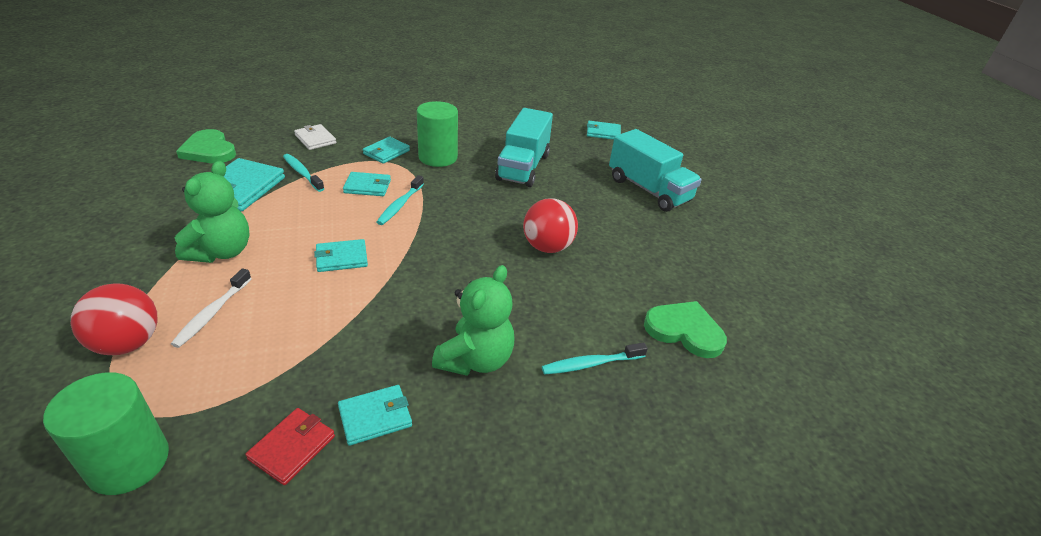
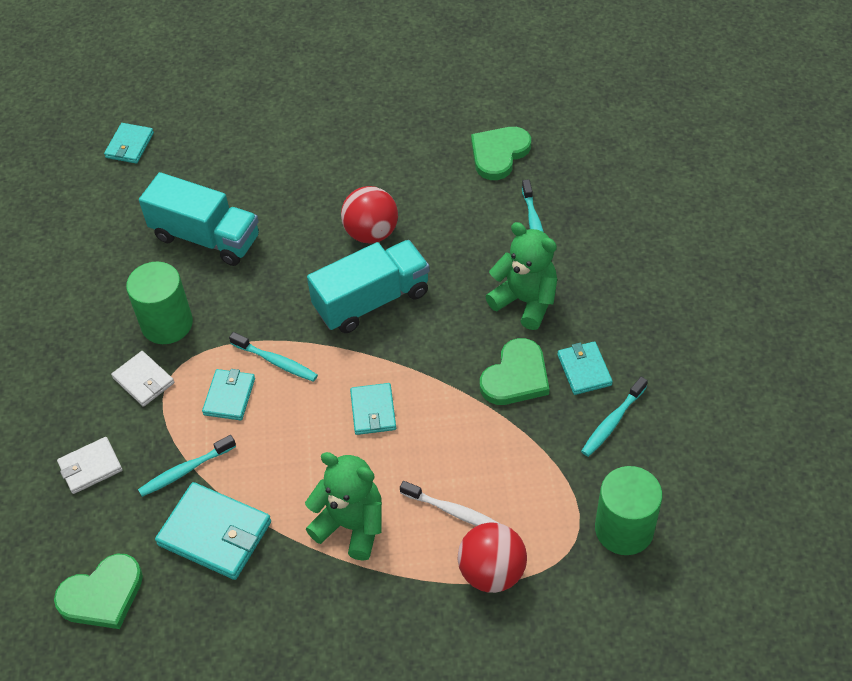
camera: 75 degrees left, 15 degrees up
red wallet [245,408,335,485] -> turquoise toothbrush [581,377,648,457]
turquoise wallet [363,137,410,163] -> white wallet [111,351,174,407]
turquoise truck [609,129,702,212] -> turquoise truck moved to [307,240,430,333]
none -> green heart [480,338,549,405]

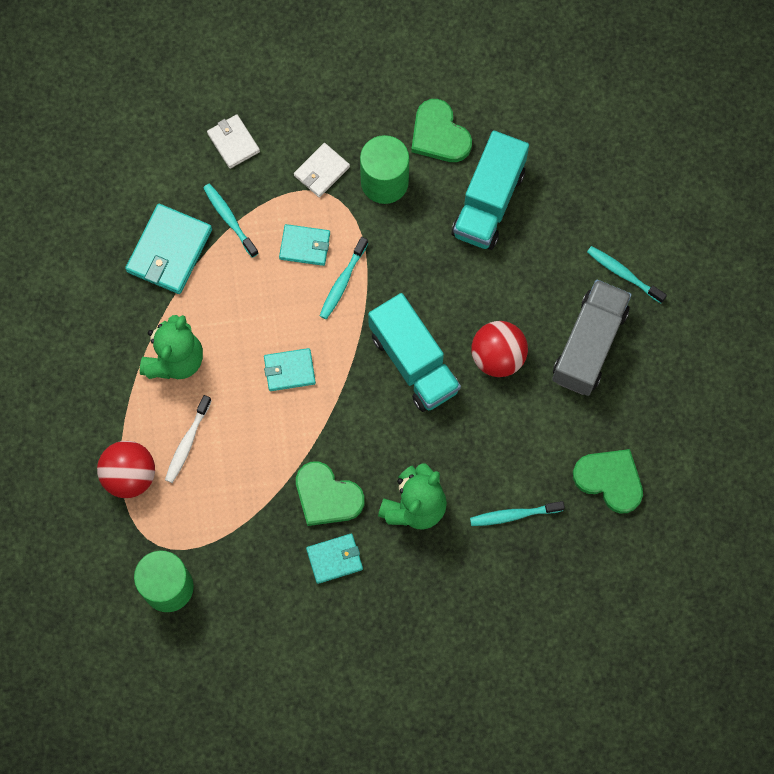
camera: 85 degrees right, 20 degrees up
green heart [54,554,143,629] -> green heart moved to [411,99,472,162]
turquoise wallet [104,123,154,164] -> none
turquoise toothbrush [581,377,648,457] -> turquoise toothbrush moved to [587,246,667,303]
none -> grey truck [552,279,632,396]

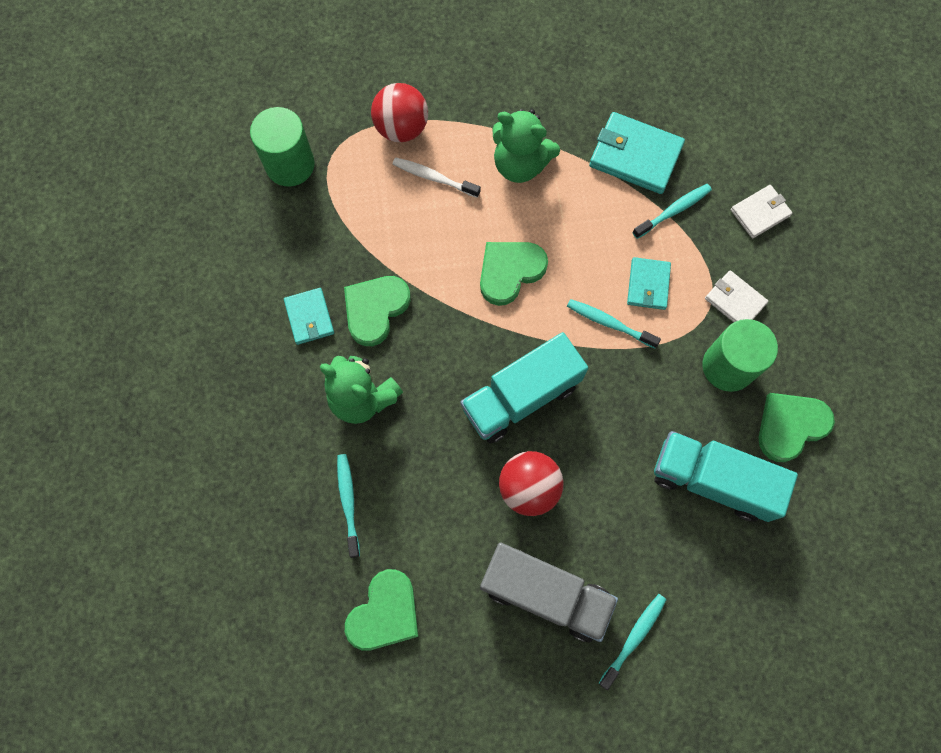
camera: 90 degrees right, 0 degrees up
turquoise wallet [264,348,316,391] -> green heart [480,242,548,306]

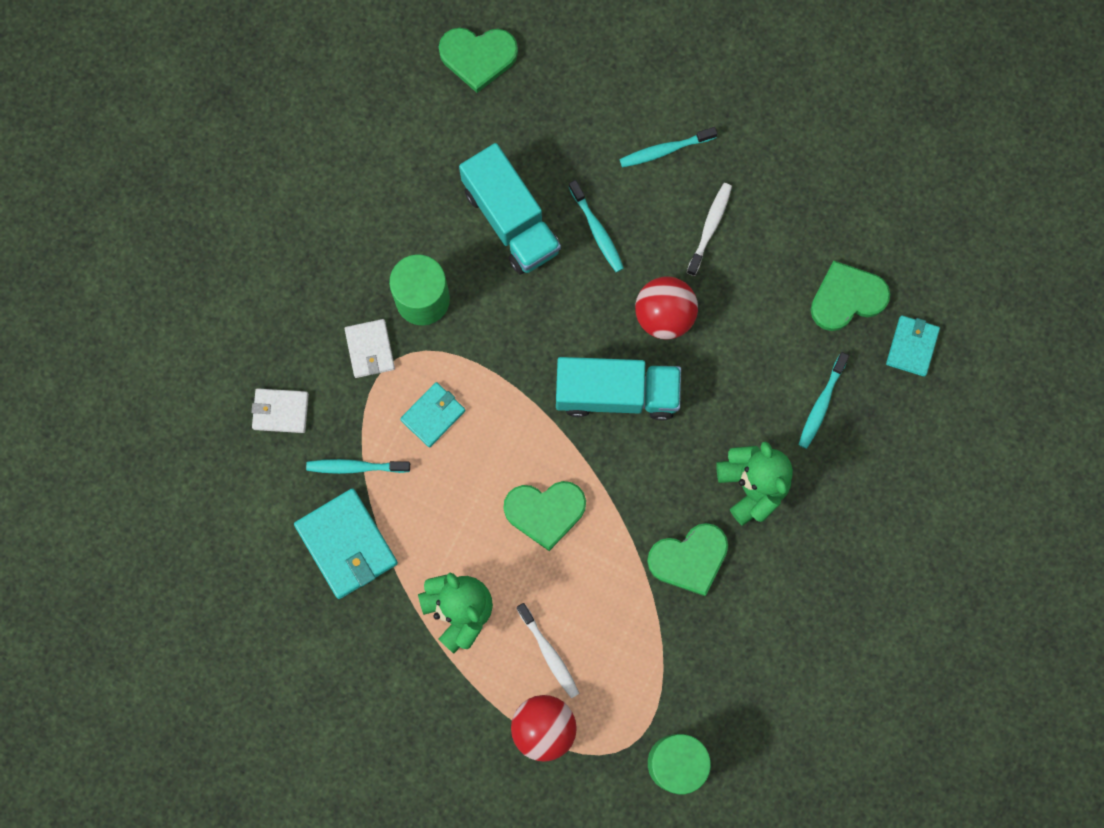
camera: 145 degrees left, 5 degrees up
turquoise wallet [284,288,334,345] -> turquoise wallet moved to [886,315,940,377]
grey truck [480,543,618,642] -> white toothbrush [686,183,732,276]
turquoise toothbrush [567,299,661,348] -> turquoise toothbrush moved to [569,180,624,272]
green heart [759,393,835,462] -> green heart moved to [439,28,518,93]

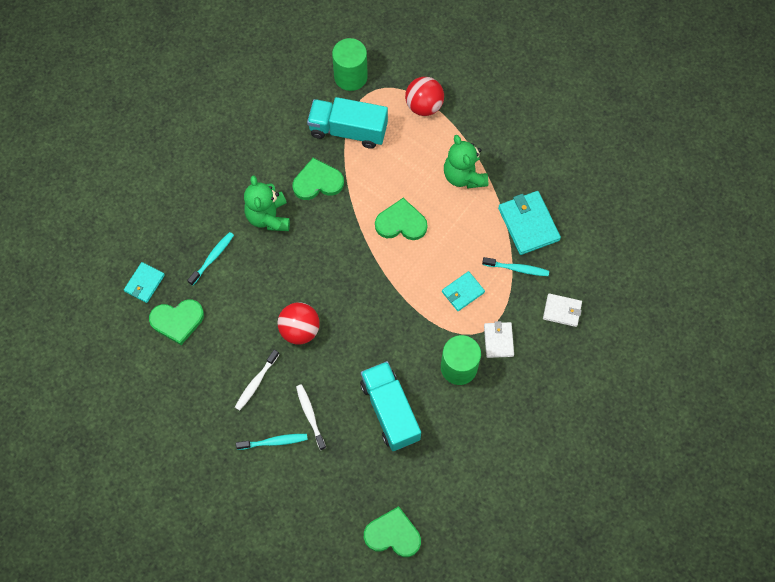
camera: 170 degrees left, 10 degrees down
white toothbrush [516,603,580,699] -> white toothbrush moved to [296,384,326,450]
turquoise truck [556,357,681,420] -> turquoise truck moved to [307,97,388,149]
turquoise toothbrush [569,180,624,272] -> none

